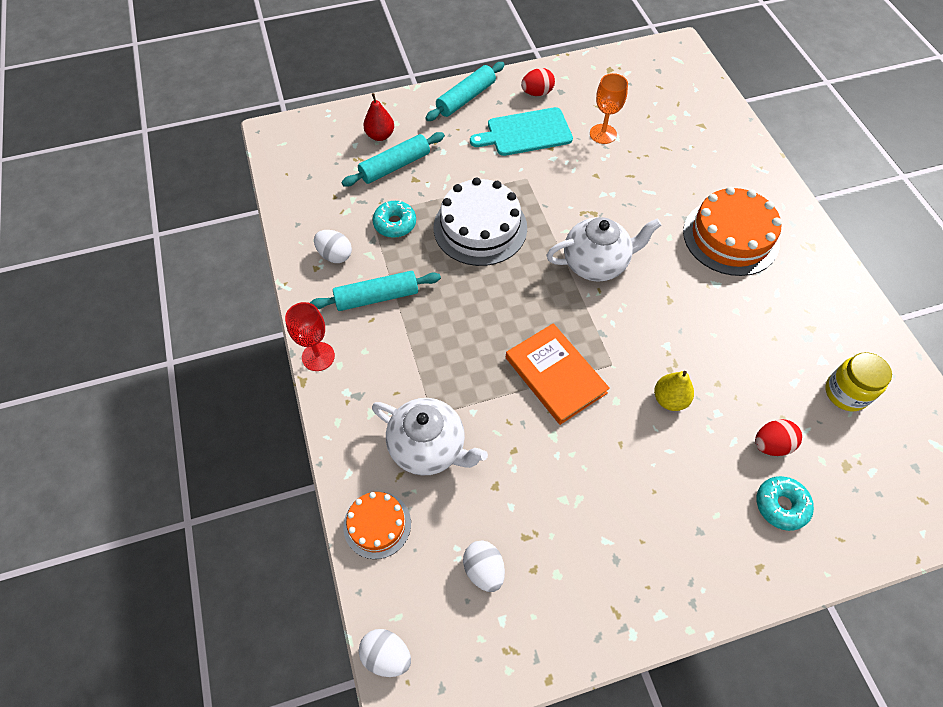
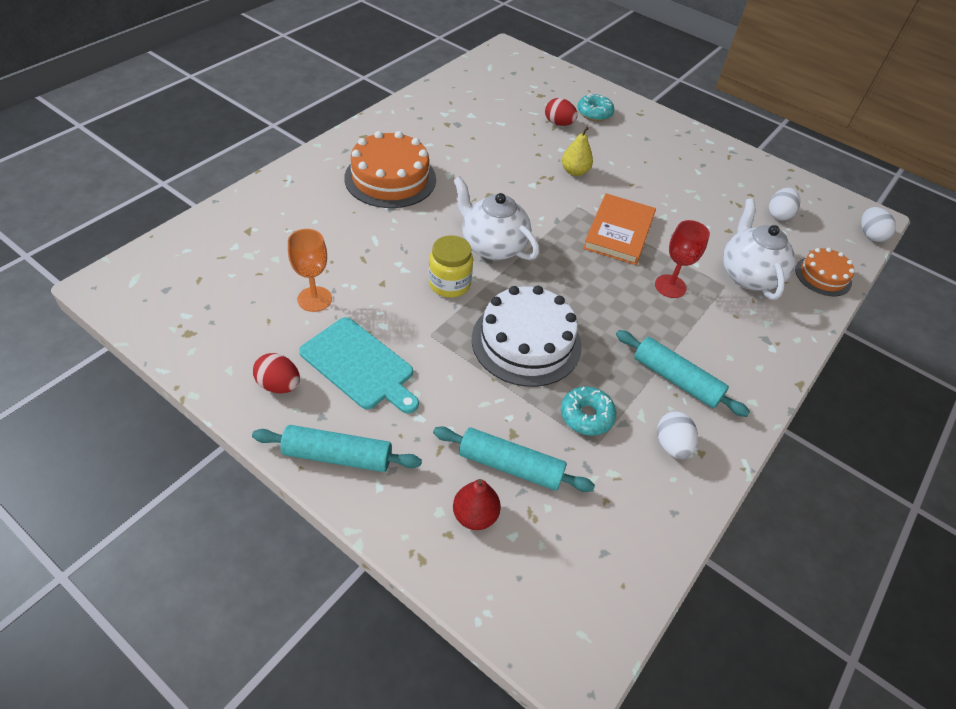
camera: 130 degrees left, 10 degrees down
red goblet [285,302,335,371] -> red goblet moved to [655,220,710,298]
yellow jar [825,352,892,411] -> yellow jar moved to [429,235,473,298]

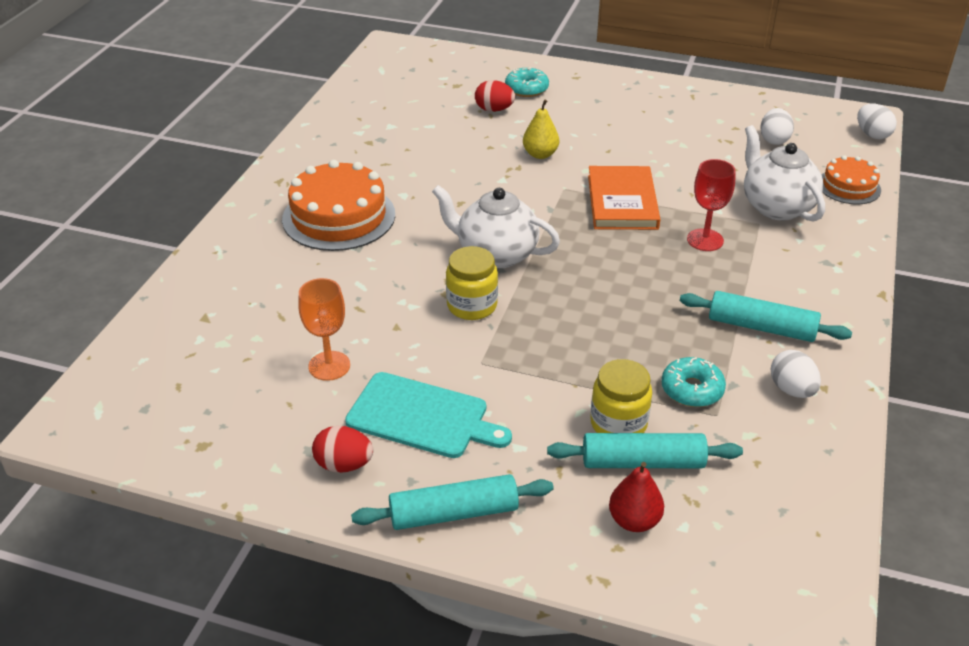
camera: 15 degrees left, 10 degrees down
white cake [472,286,582,387] -> none
none -> yellow jar [590,359,652,433]

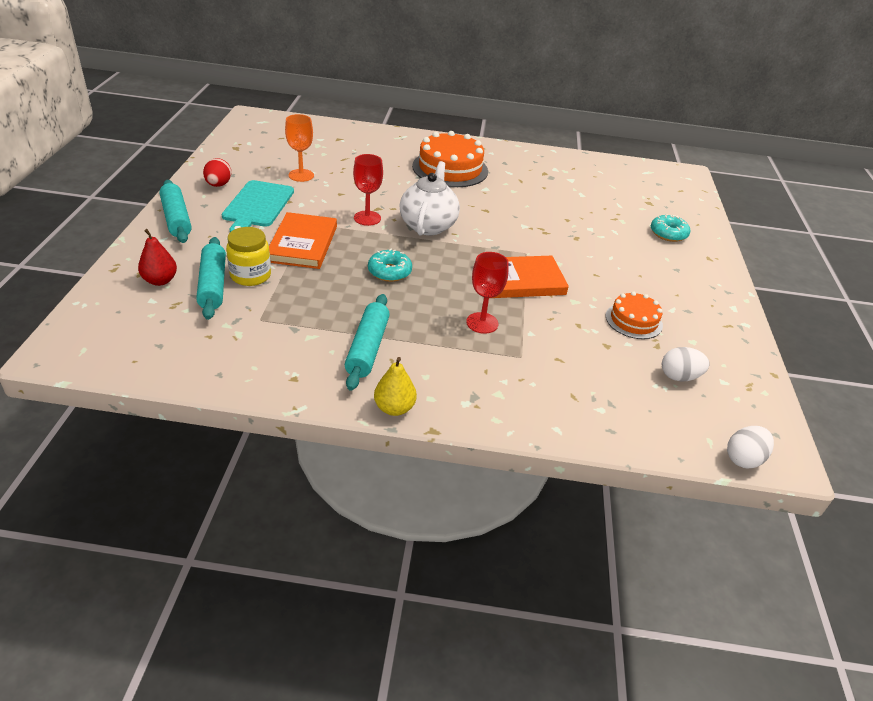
camera: 75 degrees right, 0 degrees up
yellow jar [446,246,498,320] -> red goblet [353,154,383,226]
red egg [475,80,515,112] -> none
yellow pear [523,100,559,159] -> yellow pear moved to [374,357,417,416]
turquoise donut [661,357,726,407] -> turquoise donut moved to [368,249,412,282]
white teapot [744,125,825,222] -> none
white egg [771,350,821,398] -> none
orange cake [821,155,881,204] -> orange cake moved to [606,292,663,339]
none -> orange book [269,212,337,269]

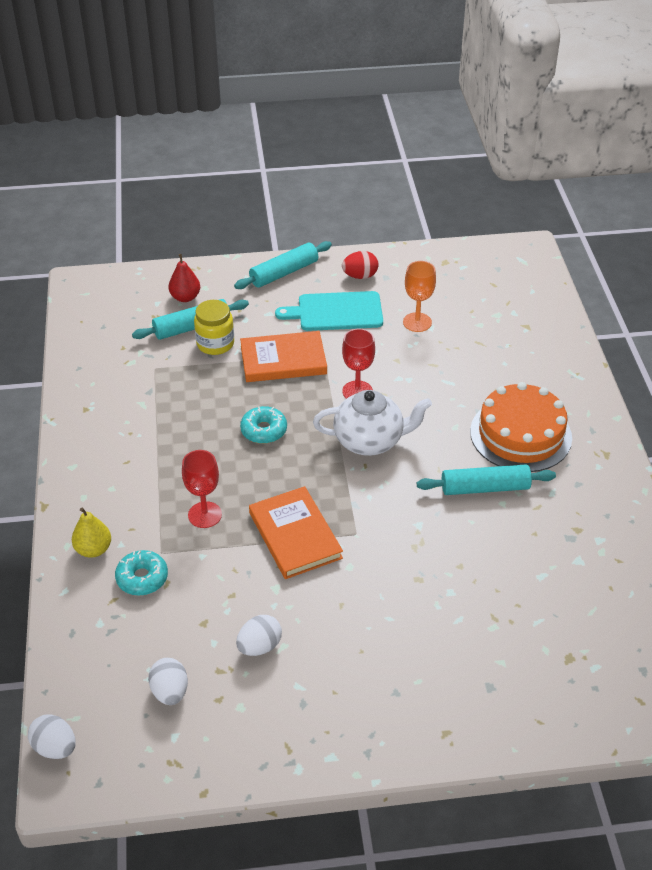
camera: 80 degrees right, 5 degrees up
turquoise rolling pin [345,294,390,391] -> turquoise rolling pin moved to [417,464,556,495]
yellow pear [374,357,417,416] -> yellow pear moved to [72,508,111,558]
orange cake [606,292,663,339] -> white egg [236,615,282,656]
turquoise donut [651,214,690,242] -> turquoise donut moved to [115,550,168,596]

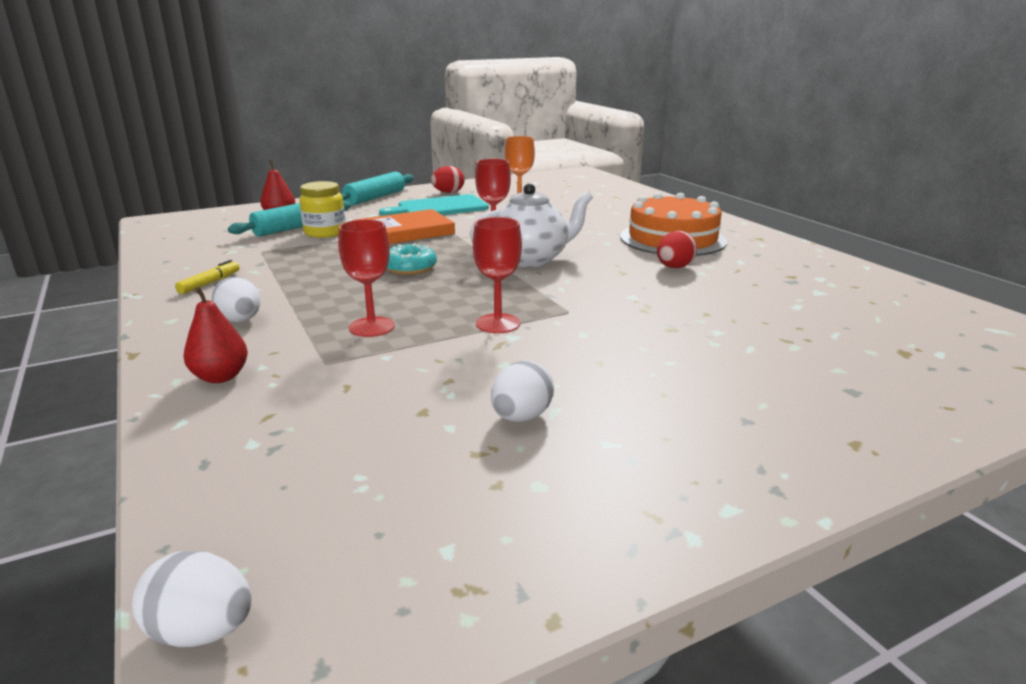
camera: 20 degrees left, 20 degrees down
yellow pear [72,508,111,558] -> red pear [184,286,248,383]
turquoise donut [115,550,168,596] -> none
white egg [148,658,188,705] -> white egg moved to [212,277,261,322]
orange book [249,486,343,579] -> red goblet [473,217,522,333]
turquoise rolling pin [417,464,556,495] -> red egg [657,231,697,268]
none -> yellow marker [175,260,240,294]

